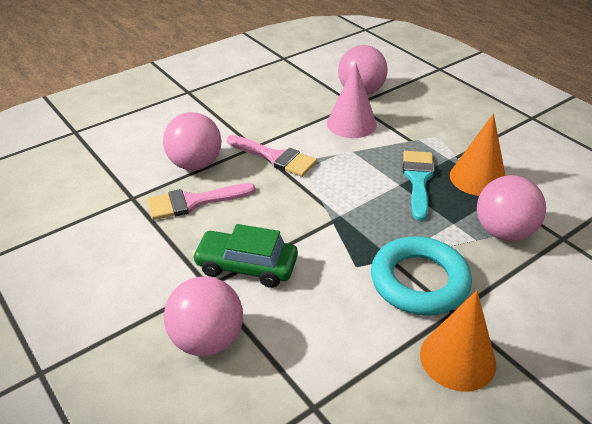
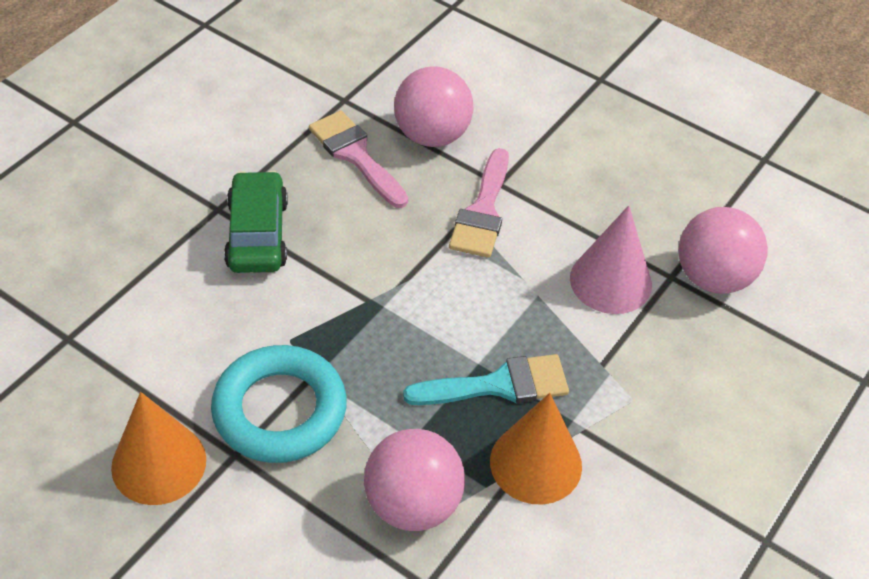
camera: 70 degrees right, 10 degrees up
pink ball [164,276,243,356] -> none

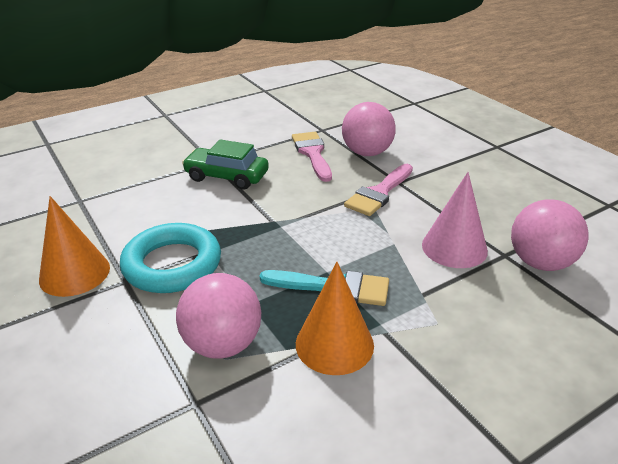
camera: 25 degrees right, 15 degrees down
green car [224,171,288,273] -> green car turned 90 degrees counterclockwise [182,140,269,190]

